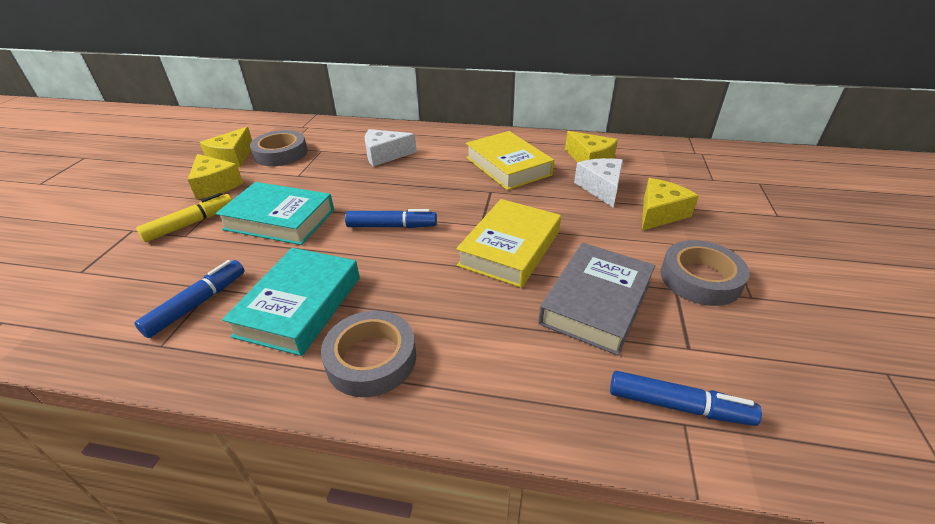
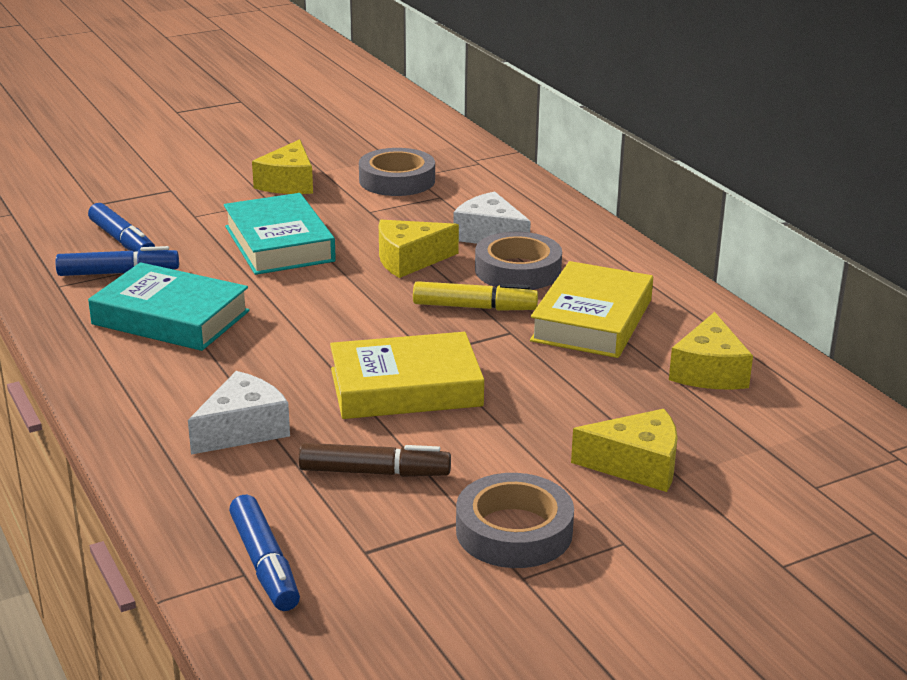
camera: 50 degrees right, 10 degrees down
yellow marker [136,193,232,242] -> yellow marker moved to [413,281,538,311]
yellow cheese [200,127,252,167] -> yellow cheese moved to [379,220,459,278]
turquoise book [222,248,360,356] -> turquoise book turned 45 degrees clockwise [88,262,250,351]
grey tape [321,311,416,397] -> grey tape moved to [475,232,562,290]
blue marker [345,209,437,228] -> blue marker moved to [88,203,155,252]
grey book [538,243,655,355] -> brown marker [299,443,451,477]
white cheese [574,158,623,207] -> white cheese moved to [188,371,290,455]

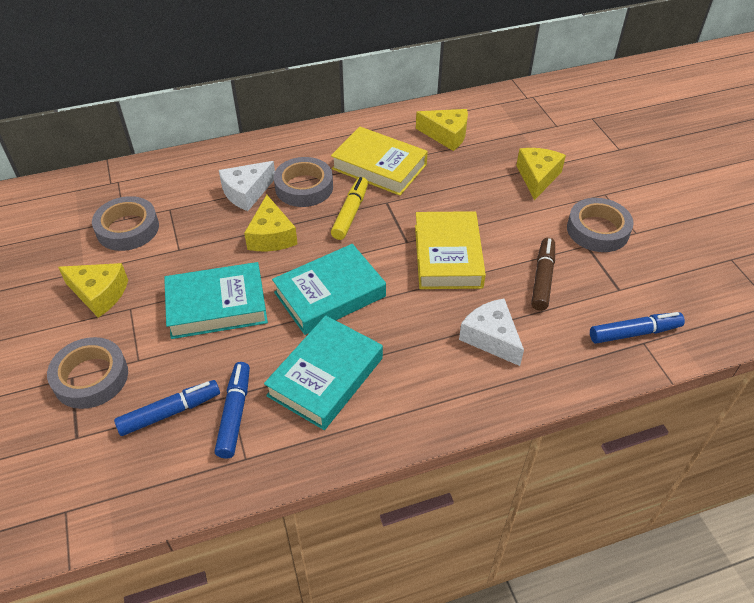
camera: 80 degrees left, 20 degrees up
none -> grey tape [47,337,128,409]
none -> turquoise book [272,244,386,335]

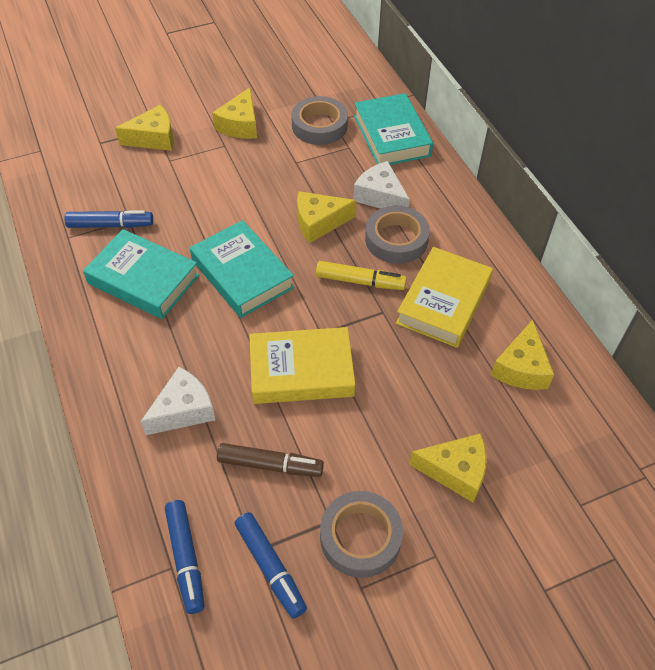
camera: 85 degrees right, 5 degrees up
grey tape [47,337,128,409] -> yellow cheese [115,105,174,151]
blue marker [114,380,220,436] -> blue marker moved to [235,512,307,618]
turquoise book [164,262,268,339] -> turquoise book moved to [354,93,433,165]

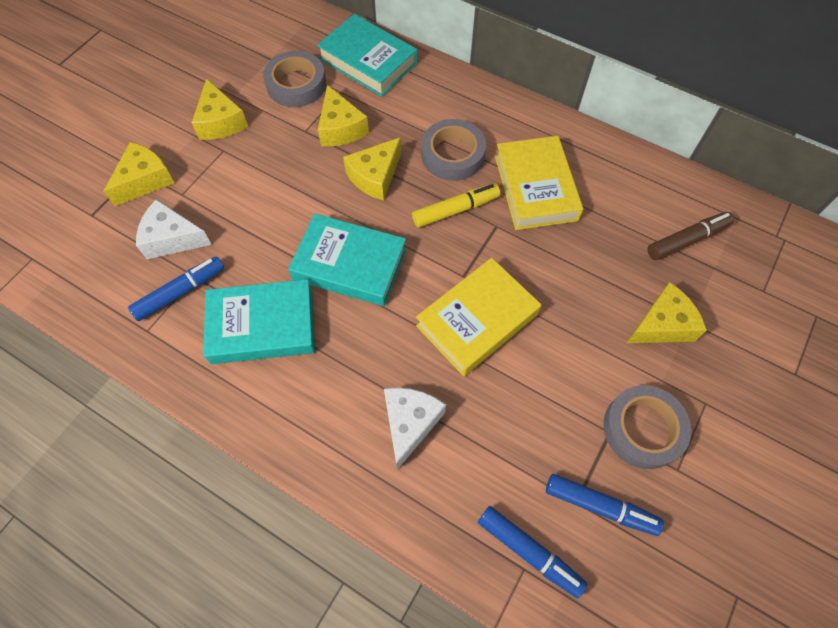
camera: 35 degrees left, 10 degrees up
brown marker [217,443,324,477] -> brown marker moved to [647,212,734,260]
white cheese [353,161,410,209] -> white cheese moved to [136,199,212,259]
yellow cheese [491,320,554,390] -> yellow cheese moved to [318,85,369,147]

